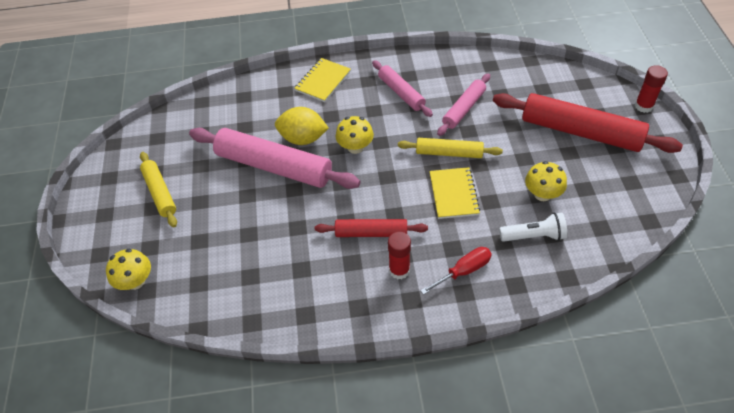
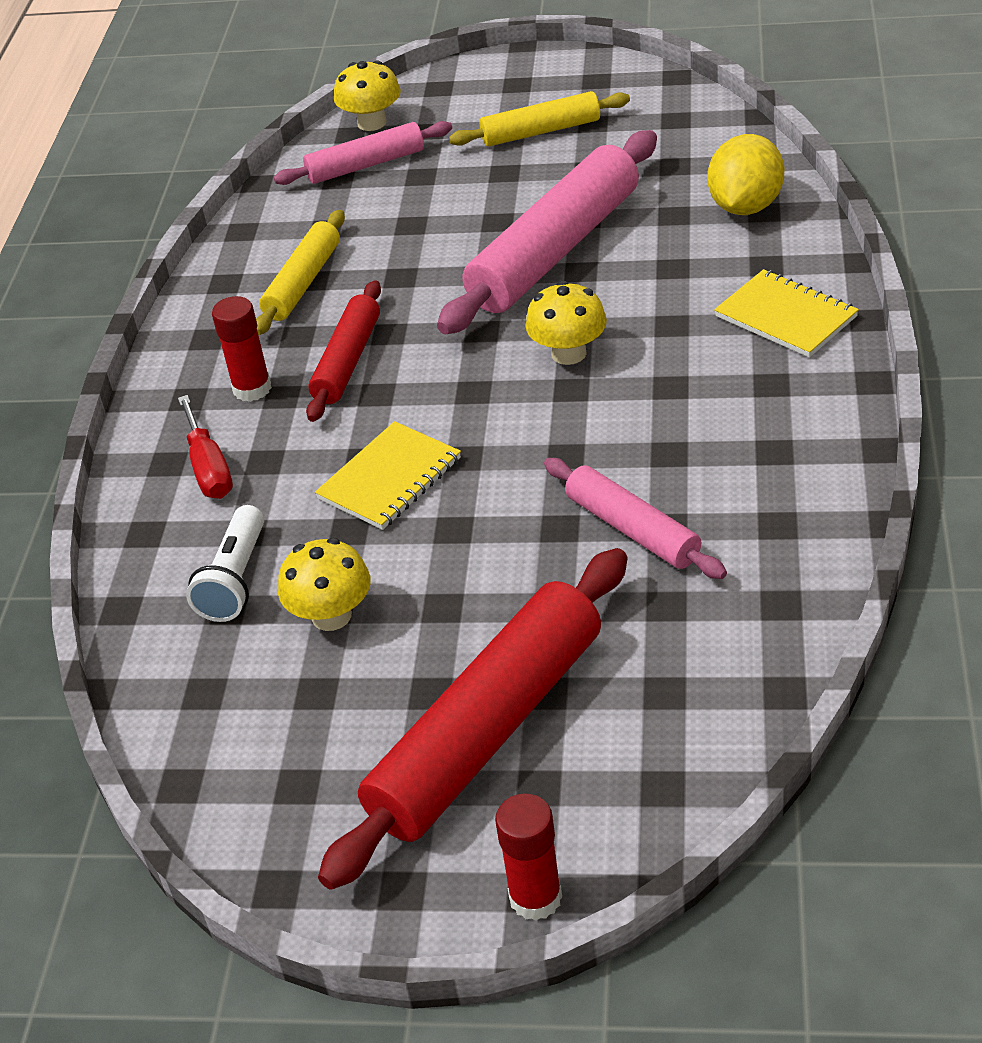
camera: 105 degrees right, 10 degrees down
yellow lemon [275,107,329,145] -> yellow lemon moved to [707,134,784,215]
pink rolling pin [372,60,433,117] -> pink rolling pin moved to [273,121,452,185]
yellow rolling pin [398,138,503,158] -> yellow rolling pin moved to [256,210,345,335]
yellow notebook [430,167,480,219] -> yellow notebook turned 60 degrees counterclockwise [315,421,461,530]

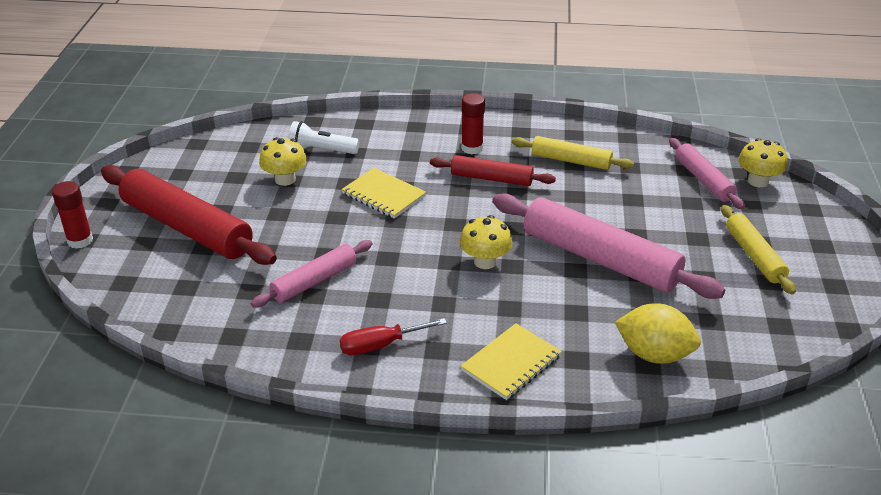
camera: 85 degrees right, 5 degrees down
red screwdriver [178,395,233,499] -> red screwdriver moved to [340,318,447,355]

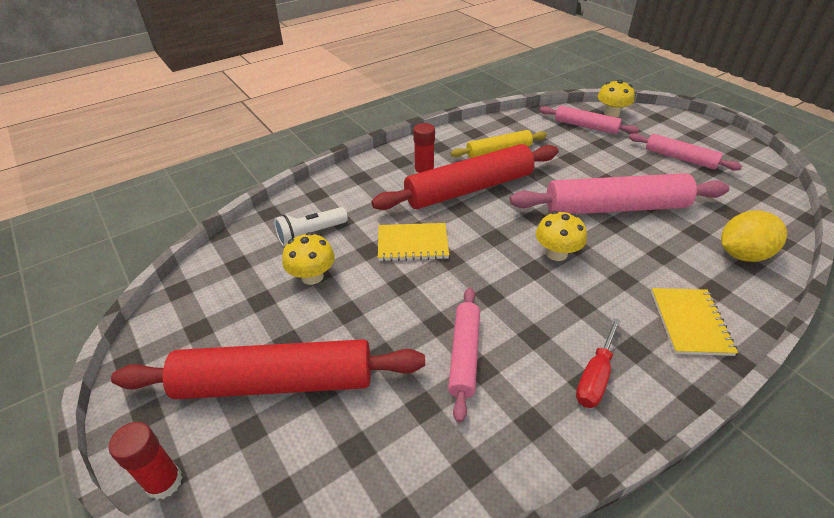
camera: 40 degrees left, 5 degrees up
red rolling pin [430,155,556,186] -> red rolling pin [371,144,558,210], size x1.81
yellow rolling pin [721,205,796,294] -> pink rolling pin [629,133,742,171]

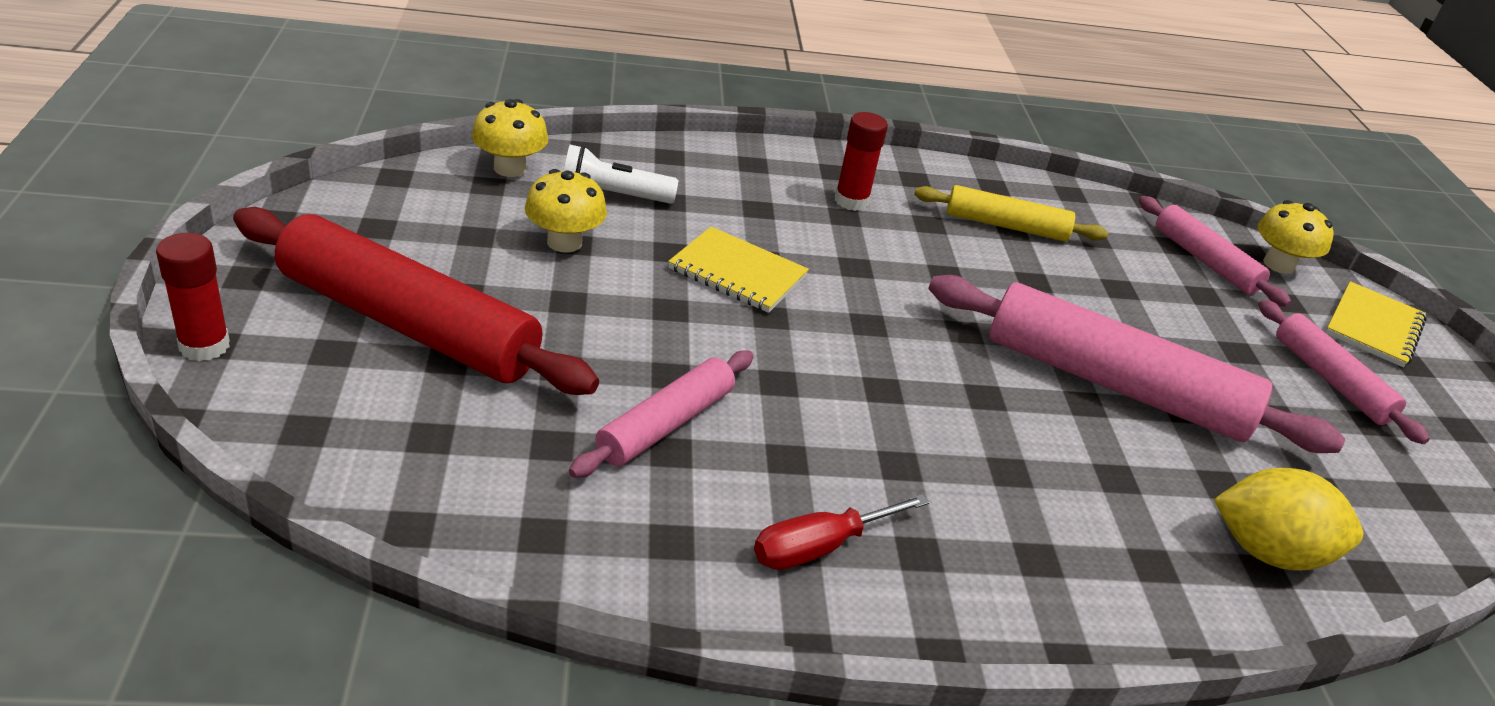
camera: 25 degrees right, 5 degrees down
red rolling pin [371,144,558,210] -> none
yellow mushroom [536,211,587,261] -> yellow mushroom moved to [472,99,549,177]
yellow notebook [651,288,738,356] -> yellow notebook moved to [1325,281,1427,367]

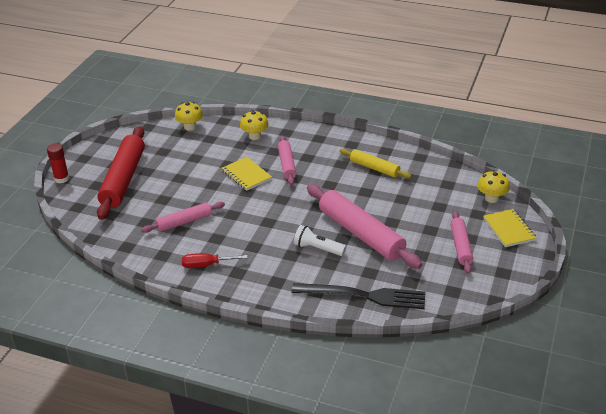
camera: 30 degrees right, 0 degrees up
red rolling pin [233,207,599,395] -> red rolling pin turned 45 degrees clockwise [97,126,145,220]
yellow mushroom [525,169,607,253] -> yellow mushroom moved to [240,110,269,140]
white flashlight [564,145,678,204] -> white flashlight moved to [294,225,346,256]
red glue stick [835,112,888,211] -> none
pink rolling pin [1139,196,1291,307] -> pink rolling pin moved to [278,136,296,185]
yellow lemon [1214,468,1363,571] -> black fork [292,283,425,309]
yellow notebook [1325,281,1427,367] -> yellow notebook turned 75 degrees counterclockwise [483,209,536,247]

